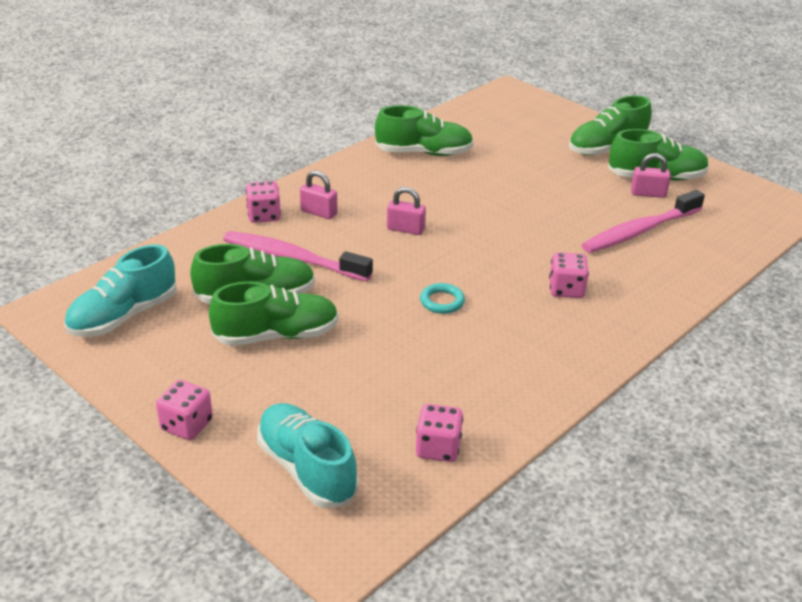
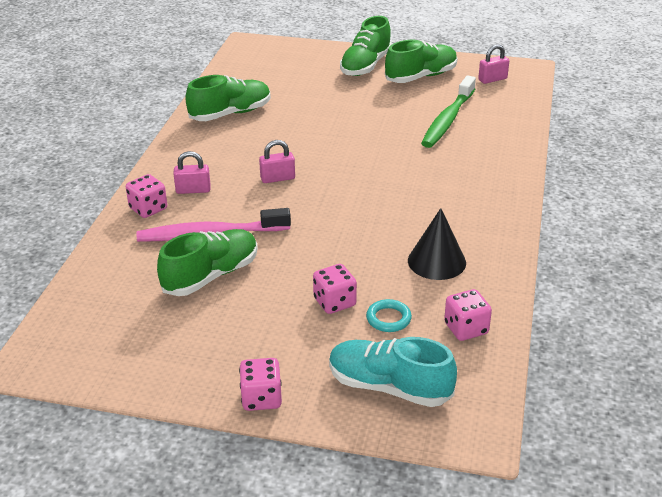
camera: 30 degrees left, 0 degrees up
turquoise shoe [64,244,177,337] -> none
green shoe [209,281,339,346] -> none
turquoise ring [420,283,465,314] -> turquoise ring moved to [366,299,412,332]
pink dice [549,252,589,298] -> pink dice moved to [313,264,357,314]
pink toothbrush [582,190,705,253] -> green toothbrush [421,75,476,148]
pink padlock [631,153,671,198] -> pink padlock moved to [478,44,509,84]
none -> black cone [408,208,466,280]

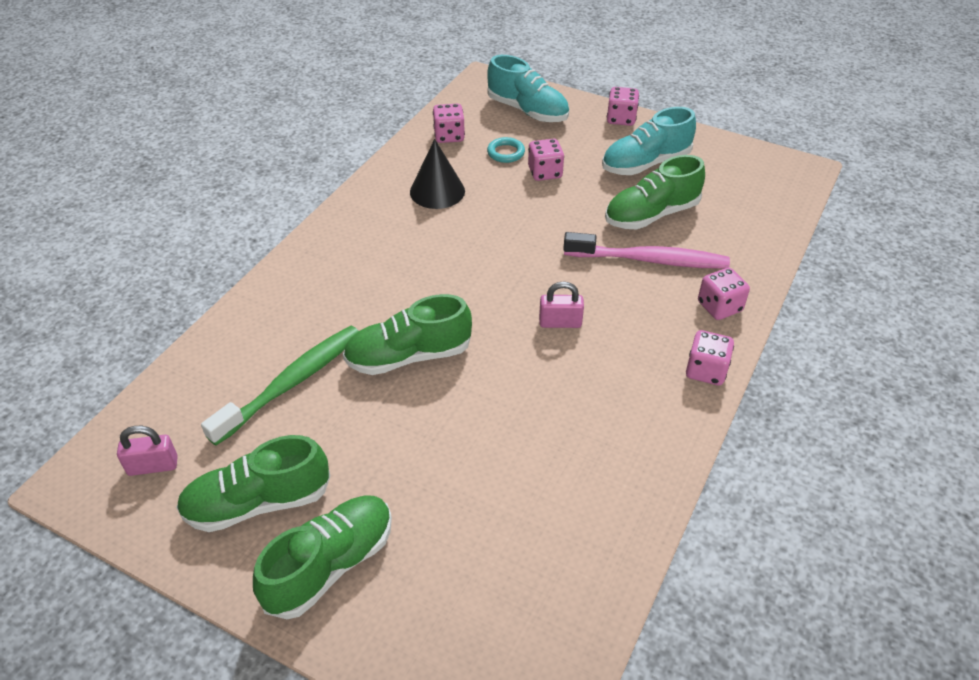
camera: 165 degrees left, 10 degrees up
pink padlock [173,151,211,194] -> none
green shoe [185,75,271,121] -> green shoe moved to [343,294,472,375]
none -> turquoise shoe [602,107,696,175]
none -> pink dice [686,330,734,385]

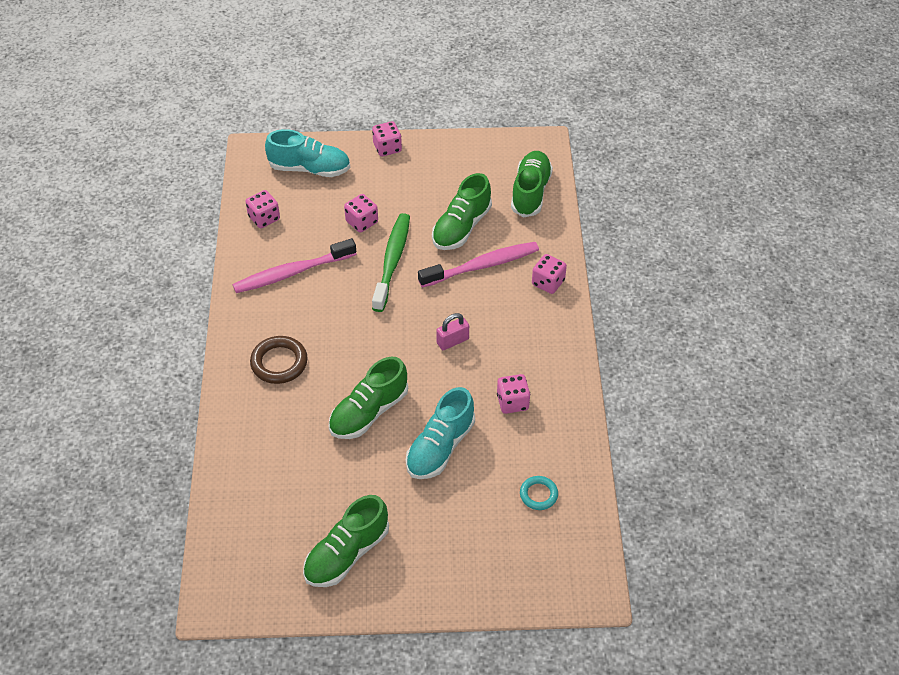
camera: 30 degrees left, 5 degrees up
pink padlock [117,426,178,476] -> none
green toothbrush [201,326,359,446] -> green toothbrush moved to [372,213,410,312]
green shoe [253,496,392,619] -> green shoe moved to [511,151,553,217]
black cone [410,139,465,209] -> pink toothbrush [233,238,356,293]
turquoise ring [487,137,525,163] -> turquoise ring moved to [520,476,558,510]
turquoise shoe [602,107,696,175] -> turquoise shoe moved to [406,387,475,479]
pink dice [686,330,734,385] -> pink dice moved to [497,374,530,414]
none -> brown ring [250,336,308,384]

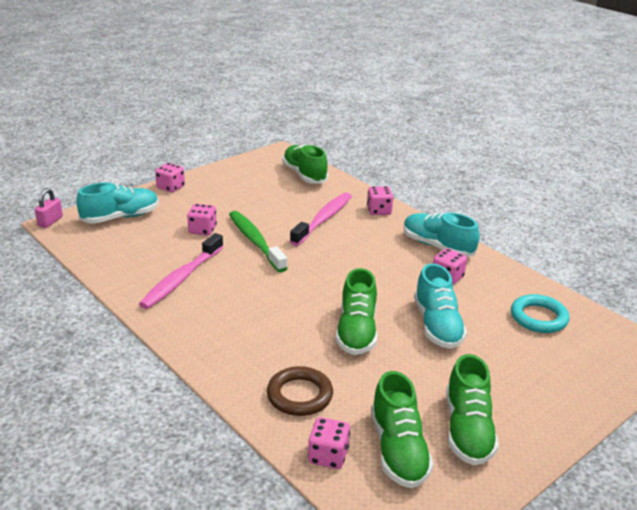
camera: 40 degrees left, 20 degrees down
pink dice [246,190,280,228] -> pink dice moved to [308,417,350,469]
brown ring [250,336,308,384] -> brown ring moved to [267,366,333,416]
green shoe [432,173,492,250] -> green shoe moved to [371,371,433,488]
pink padlock [436,313,469,350] -> pink padlock moved to [35,188,63,228]
turquoise ring [520,476,558,510] -> turquoise ring [511,294,570,333], size x1.60
none -> turquoise shoe [404,212,480,257]

